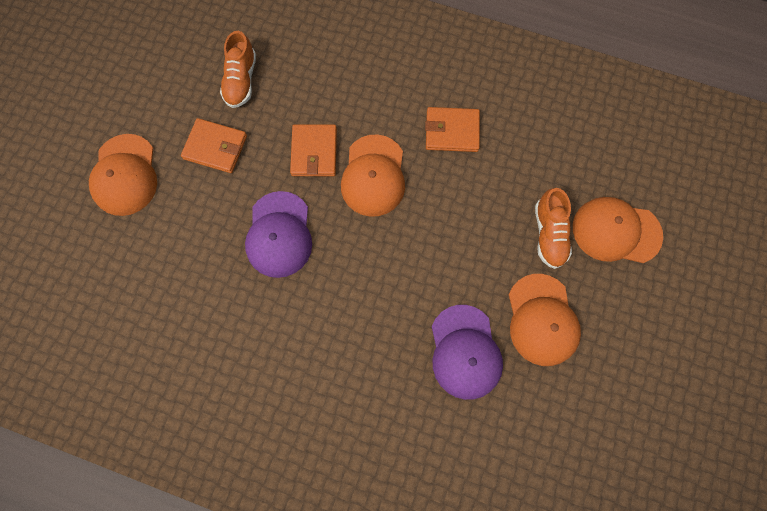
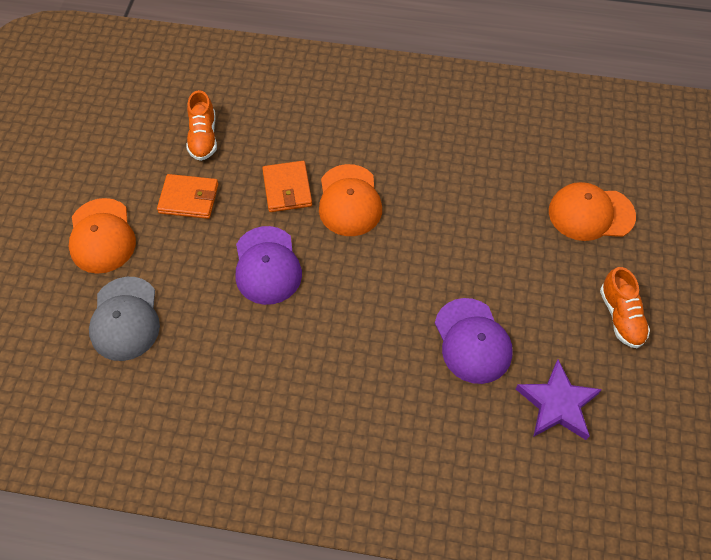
camera: 10 degrees left, 15 degrees down
orange wallet [425,107,480,152] -> none
orange cap [509,274,581,366] -> none
orange shoe [535,188,572,269] -> orange shoe moved to [600,267,650,348]
none -> grey cap [89,277,160,361]
none -> purple star [516,360,602,440]

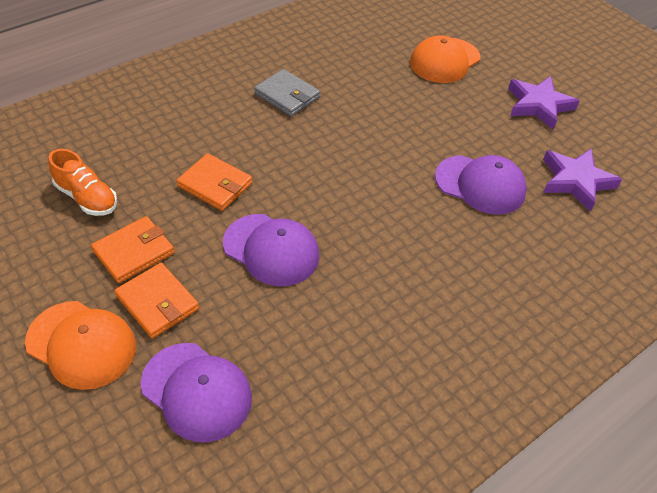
camera: 50 degrees left, 10 degrees down
grey cap [89,277,160,361] -> purple cap [141,343,252,442]
orange cap [319,164,382,236] -> none
orange shoe [600,267,650,348] -> purple star [508,76,580,130]
none -> orange wallet [115,263,199,339]
none -> grey wallet [254,69,320,117]

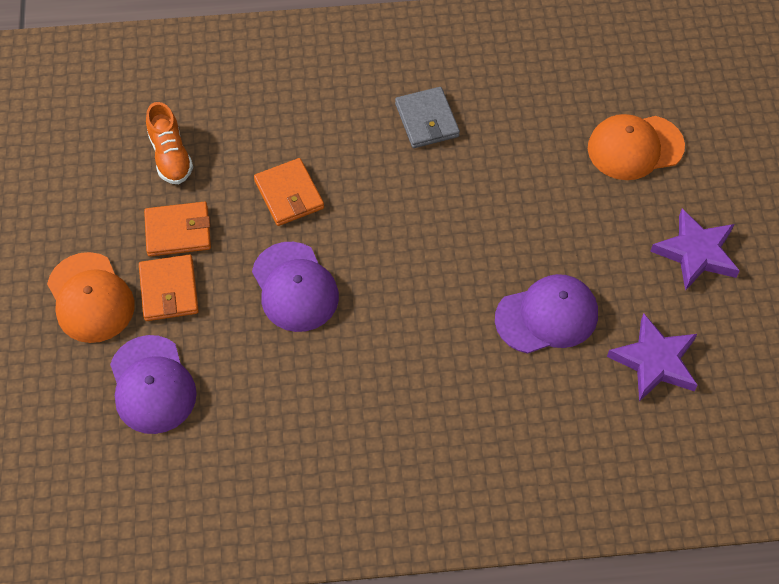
camera: 35 degrees right, 10 degrees up
purple cap [435,155,527,215] -> purple cap turned 75 degrees counterclockwise [495,274,598,354]

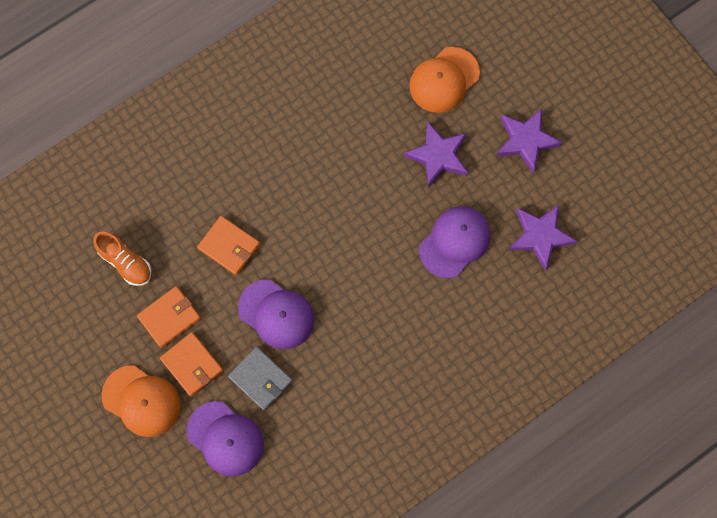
camera: 30 degrees left, 15 degrees up
grey wallet [395,87,460,148] -> grey wallet moved to [228,346,293,411]
none -> purple star [404,122,468,187]

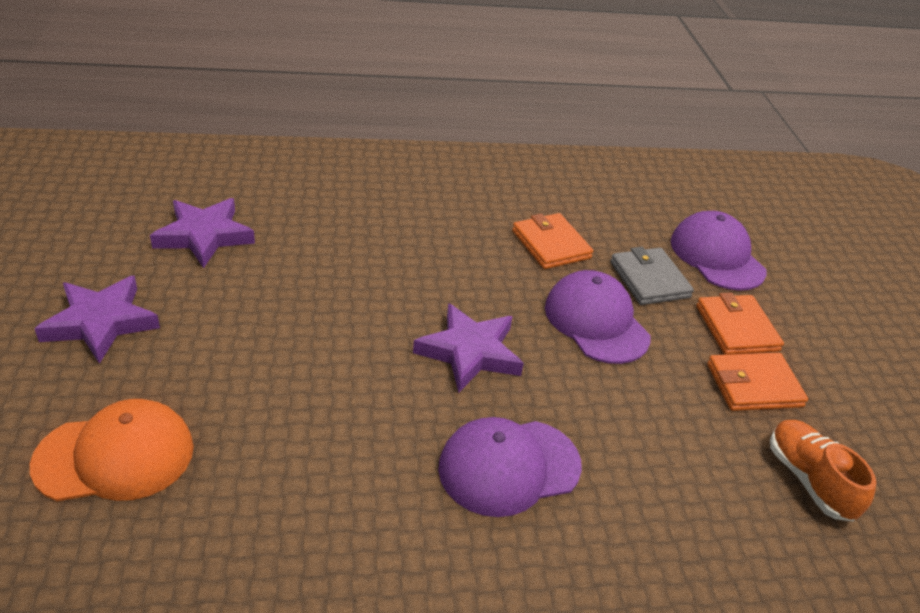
camera: 155 degrees left, 35 degrees down
orange cap [102,365,180,437] -> none
orange wallet [197,216,260,275] -> orange wallet moved to [512,213,593,269]
purple star [404,122,468,187] -> purple star moved to [413,303,524,393]
purple cap [419,206,490,278] -> purple cap moved to [438,417,582,517]

